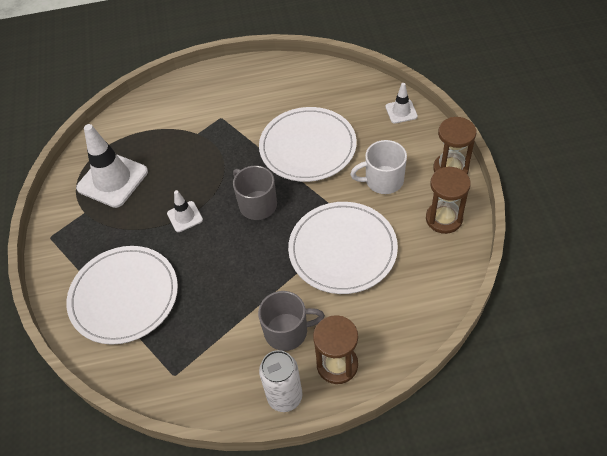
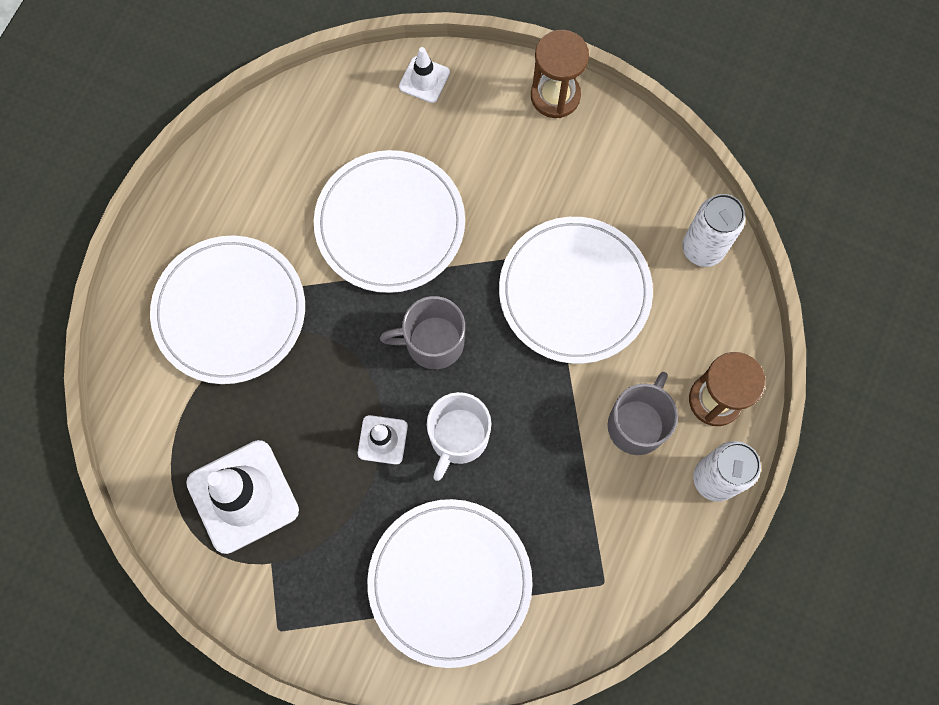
camera: 60 degrees left, 20 degrees up
white mug [350,140,407,194] -> white mug moved to [427,392,491,481]
brown hourglass [426,166,471,234] -> none
none -> white plate [150,236,305,384]
none -> white can [682,194,745,267]

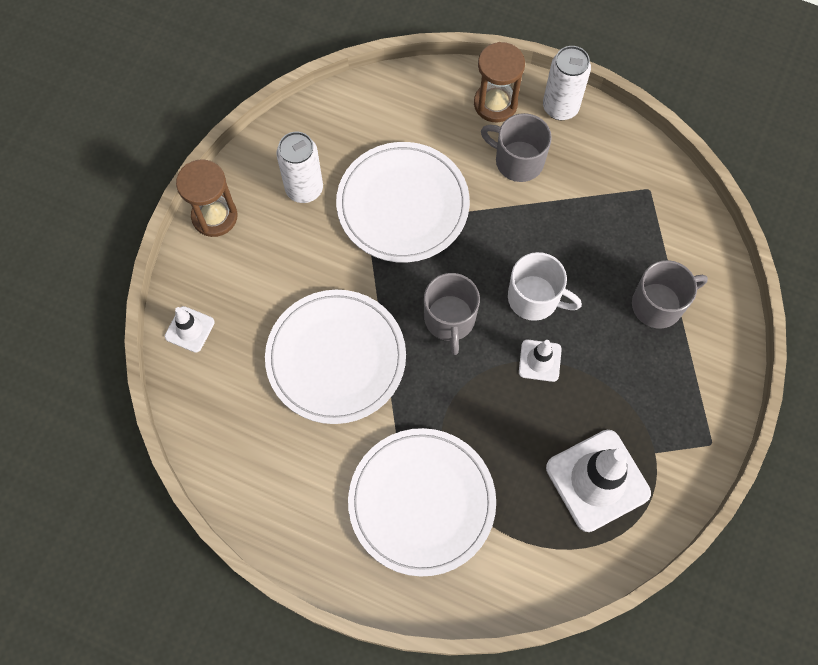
camera: 90 degrees left, 5 degrees down
white plate [367,499,533,668] -> grey mug [632,260,708,329]
white can [682,194,745,267] -> white can moved to [276,132,323,203]

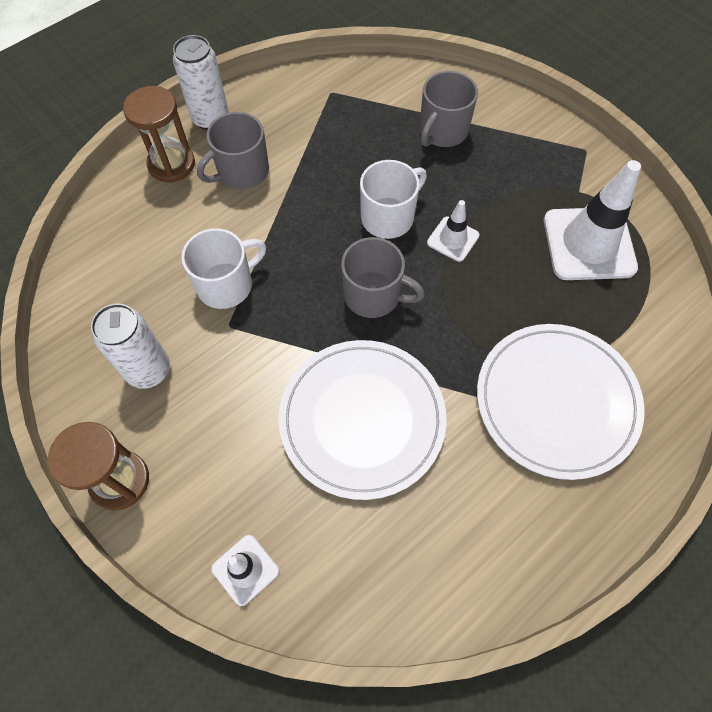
camera: 65 degrees left, 5 degrees down
white plate [336,142,470,262] -> white mug [181,228,266,309]
grey mug [632,260,708,329] -> grey mug turned 150 degrees counterclockwise [420,71,478,147]

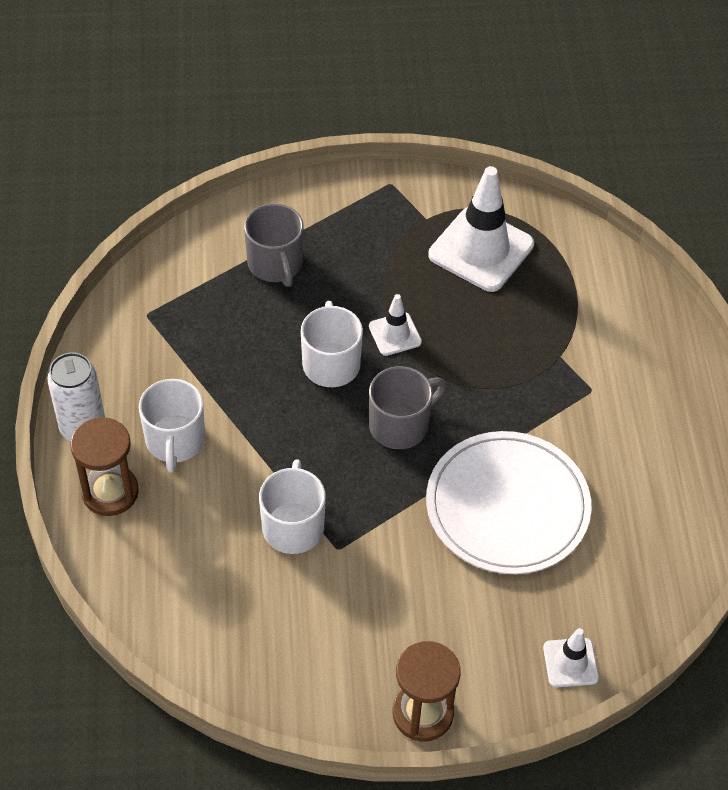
camera: 55 degrees left, 10 degrees down
white can [91,304,170,389] -> none
grey mug [197,112,269,189] -> white mug [139,379,205,473]
white plate [477,324,645,480] -> none

